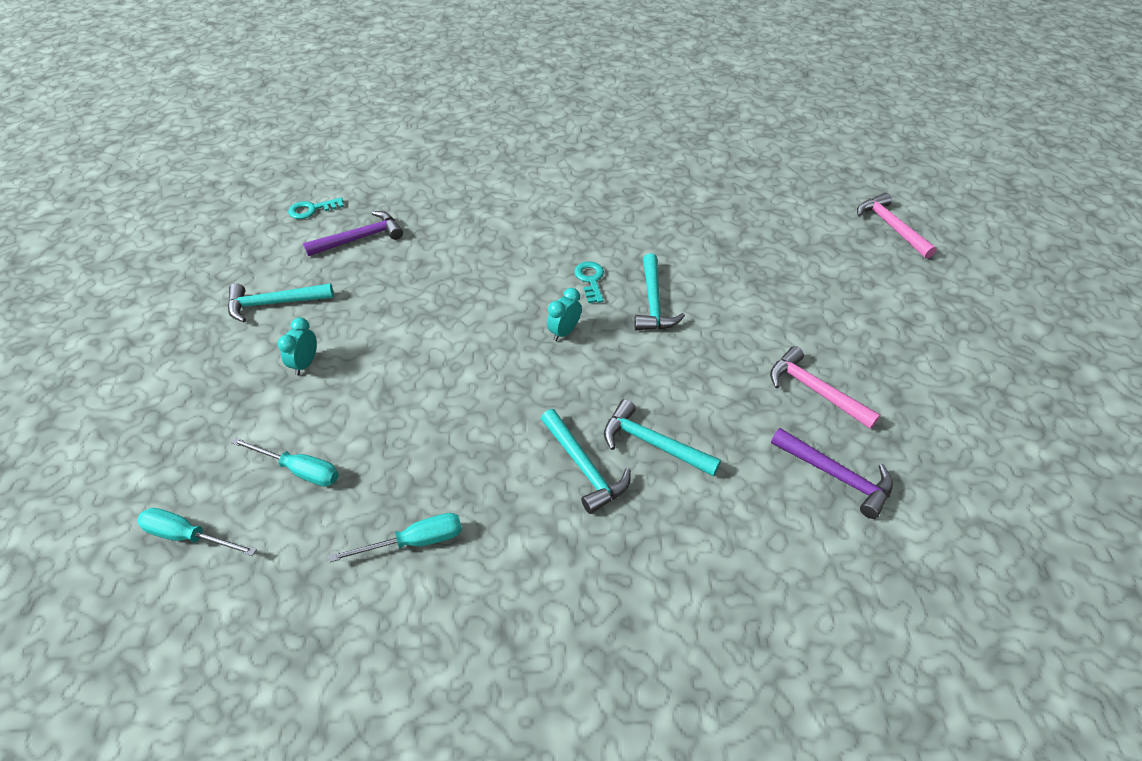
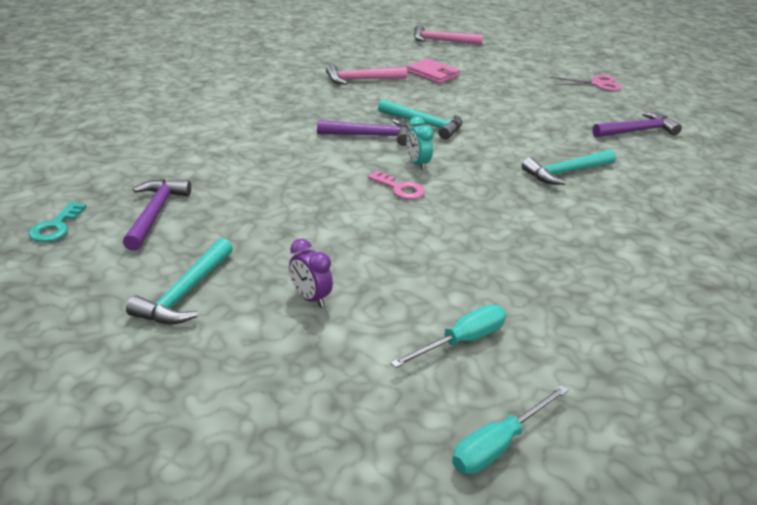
camera: 60 degrees left, 15 degrees down
turquoise clock [277,318,317,376] -> purple clock [289,238,333,308]
turquoise screwdriver [329,513,462,562] -> none
turquoise hammer [541,409,631,514] -> none
turquoise key [574,261,604,303] -> purple hammer [317,119,409,146]
pink hammer [770,346,881,429] -> pink hammer moved to [326,64,407,85]
none -> pink key [368,171,425,199]
none -> pink wallet [407,59,460,84]
none -> pink scissors [551,75,622,91]

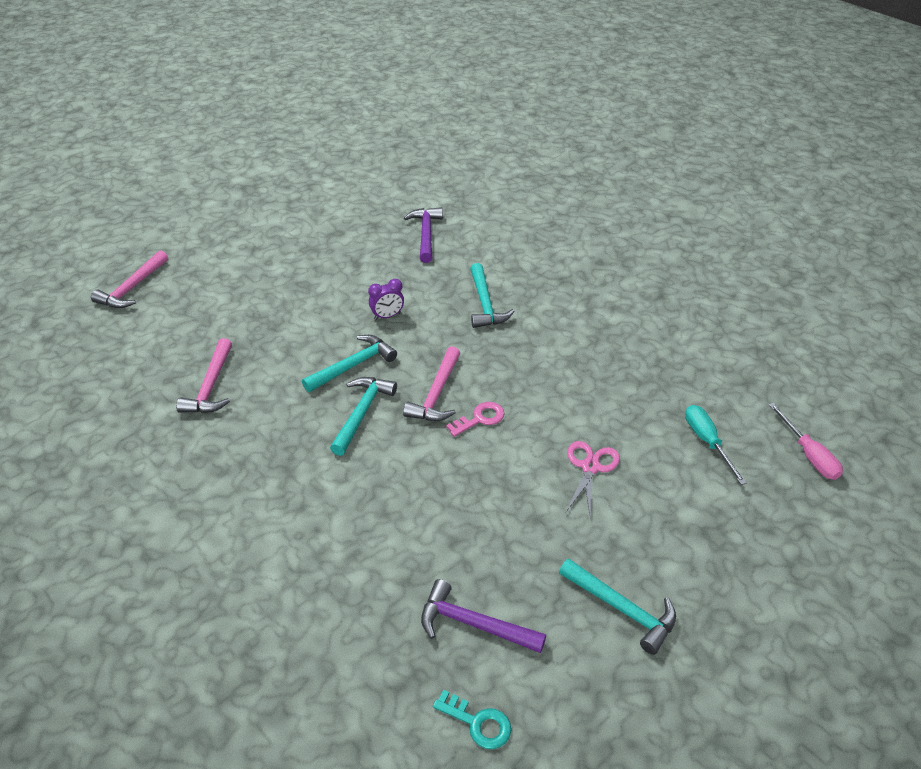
camera: 70 degrees left, 10 degrees up
purple clock [289,238,333,308] -> purple clock moved to [368,279,404,320]
purple hammer [317,119,409,146] -> turquoise hammer [330,377,397,456]
pink wallet [407,59,460,84] -> none
turquoise clock [407,117,434,170] -> pink hammer [403,346,460,421]
turquoise screwdriver [452,385,569,475] -> pink screwdriver [769,403,843,480]
pink scissors [551,75,622,91] -> pink scissors moved to [566,441,620,519]

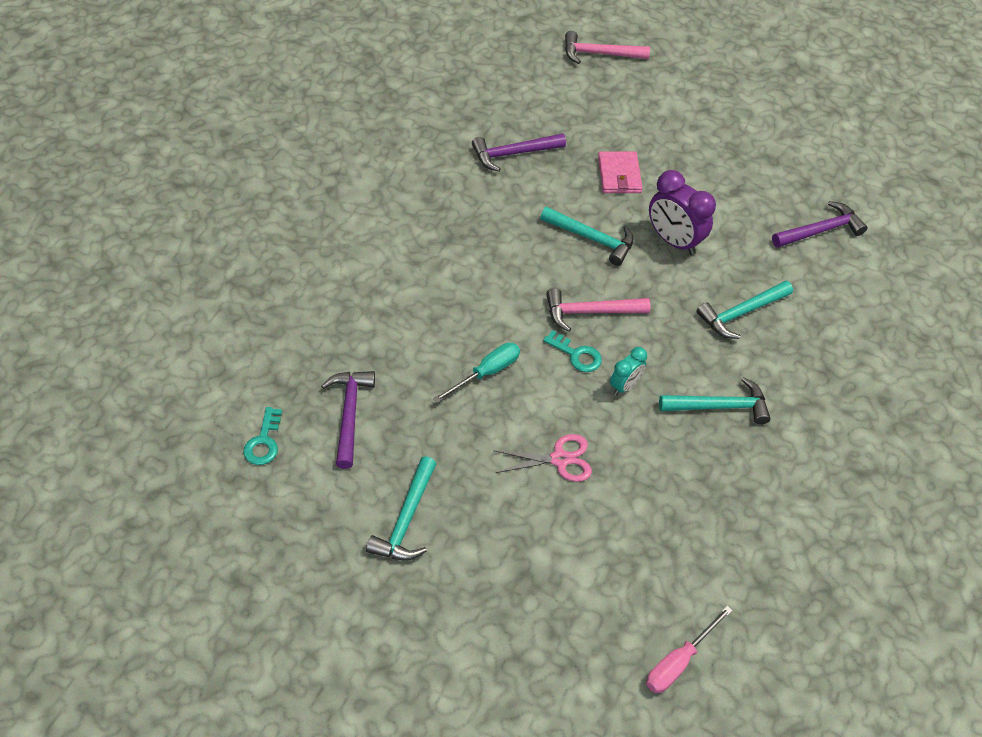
camera: 65 degrees right, 10 degrees up
pink hammer [176,338,232,413] -> purple hammer [472,133,566,172]
turquoise hammer [330,377,397,456] -> turquoise hammer moved to [659,377,771,425]
purple clock [368,279,404,320] -> purple clock [649,170,716,255], size x1.77
pink key [446,402,505,437] -> turquoise key [543,330,602,372]
turquoise screwdriver [685,405,747,485] -> turquoise screwdriver moved to [433,343,520,403]
none -> pink wallet [598,151,643,193]
none -> turquoise clock [610,347,647,395]

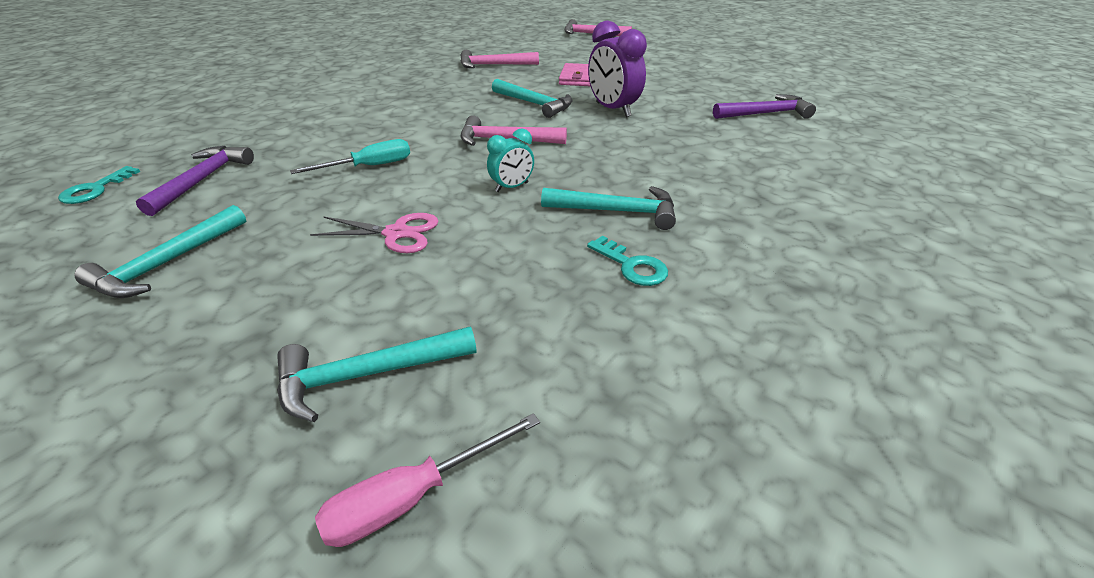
camera: 15 degrees right, 15 degrees down
purple hammer [472,133,566,172] -> pink hammer [461,50,539,68]
turquoise key [543,330,602,372] -> turquoise key moved to [587,236,668,286]
turquoise hammer [697,280,793,339] -> turquoise hammer moved to [277,327,477,422]

